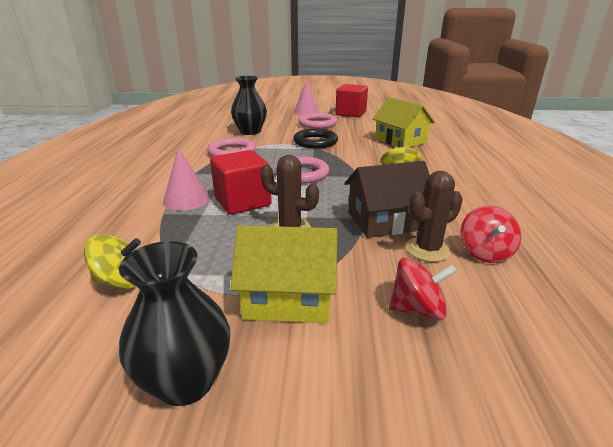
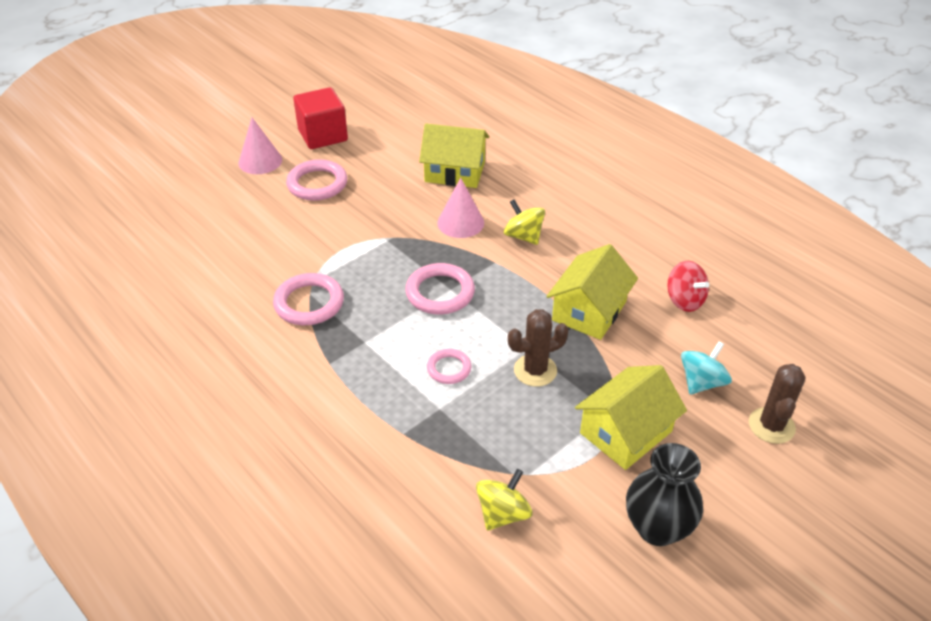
camera: 45 degrees left, 15 degrees up
pink cone [163,148,210,211] -> pink cone moved to [437,178,484,238]
red cube [210,150,272,215] -> pink ring [427,349,471,384]
black vase [231,76,267,135] -> none
black ring [293,129,338,149] -> none
brown house [345,161,430,238] -> yellow house [546,244,638,340]
red spinning top [389,258,457,321] -> turquoise spinning top [681,341,732,395]
brown cactus [406,171,463,262] -> brown cactus moved to [749,364,805,444]

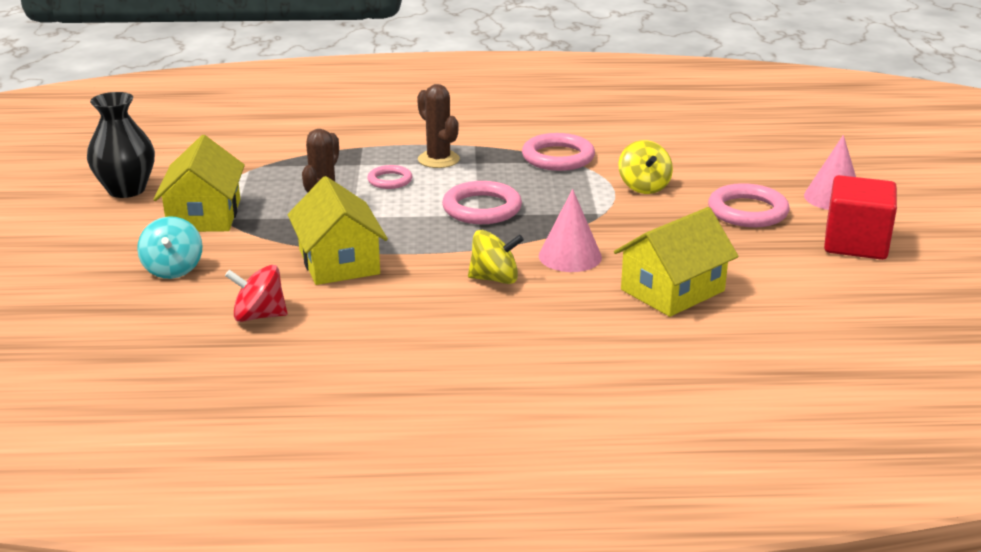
camera: 130 degrees right, 15 degrees down
yellow spinning top [476,469,532,531] -> yellow spinning top moved to [619,140,673,194]
brown cactus [749,364,805,444] -> brown cactus moved to [417,84,460,168]

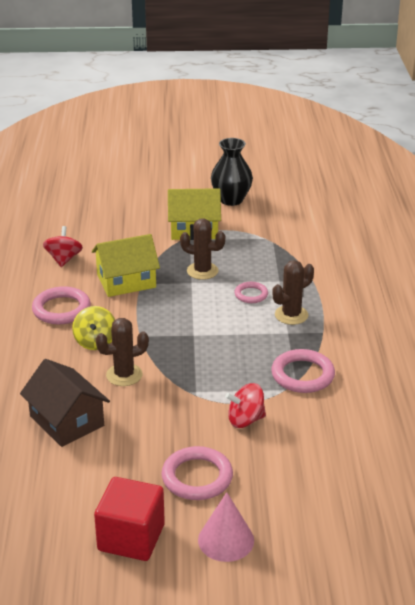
camera: 90 degrees right, 5 degrees up
turquoise spinning top [137,216,203,279] -> none
pink ring [442,181,522,224] -> pink ring moved to [32,286,91,325]
pink cone [539,189,602,272] -> brown cactus [96,318,149,386]
yellow house [614,207,738,317] -> brown house [20,359,110,447]
yellow spinning top [619,140,673,194] -> red spinning top [225,383,266,428]

